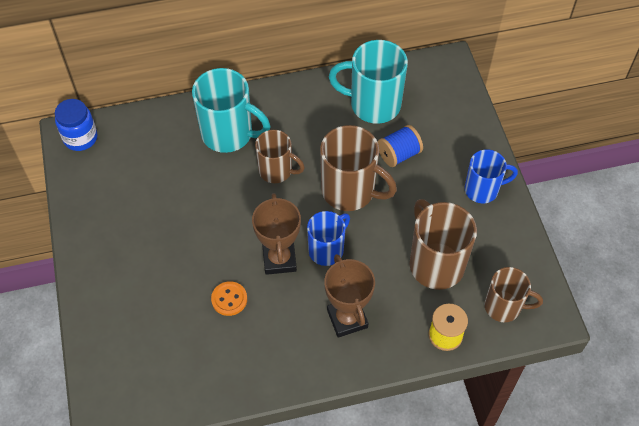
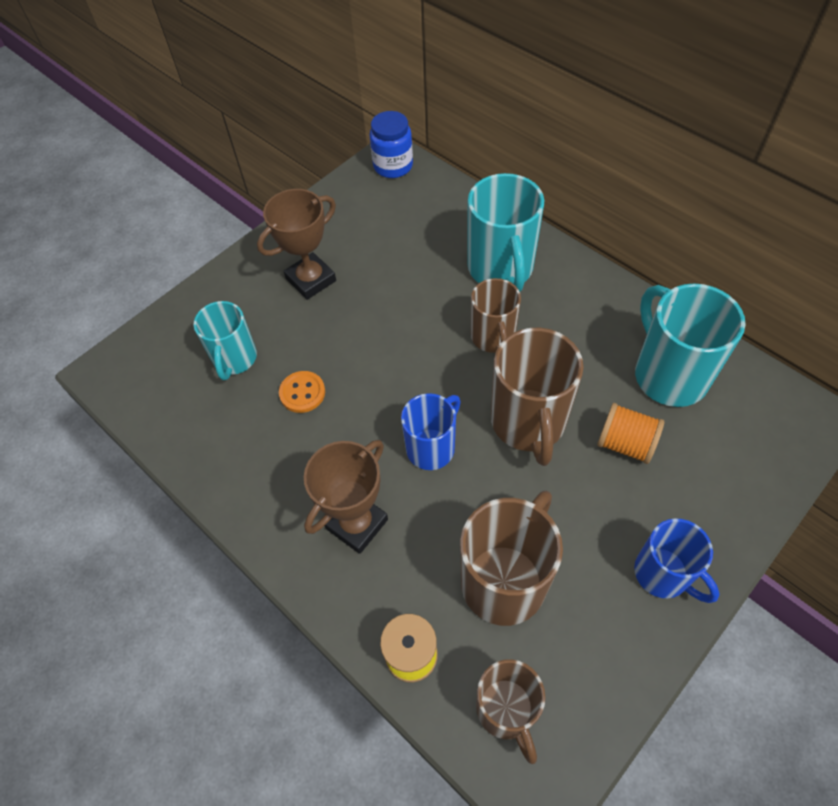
camera: 60 degrees right, 0 degrees up
brown trophy [252,193,301,275] -> brown trophy moved to [257,189,336,300]
blue mug [307,211,350,266] -> blue mug turned 60 degrees counterclockwise [401,393,461,470]
blue spool [378,125,423,167] -> orange spool [597,403,664,464]
none -> turquoise mug [194,301,257,380]

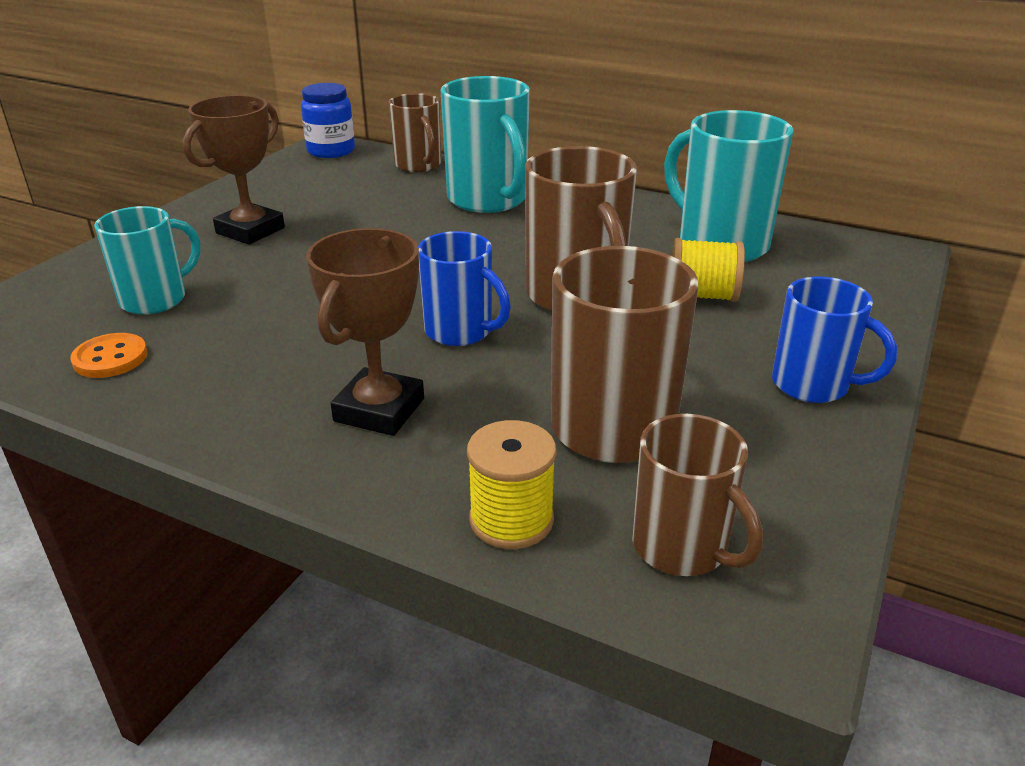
camera: 20 degrees left, 25 degrees down
turquoise mug [194,301,257,380] -> turquoise mug turned 120 degrees counterclockwise [94,206,201,314]
orange button [279,371,325,413] -> orange button moved to [70,333,148,378]
blue mug [401,393,461,470] -> blue mug turned 105 degrees clockwise [418,231,511,346]
brown mug [471,278,521,353] -> brown mug moved to [389,93,441,172]
orange spool [597,403,664,464] -> yellow spool [672,238,745,302]

